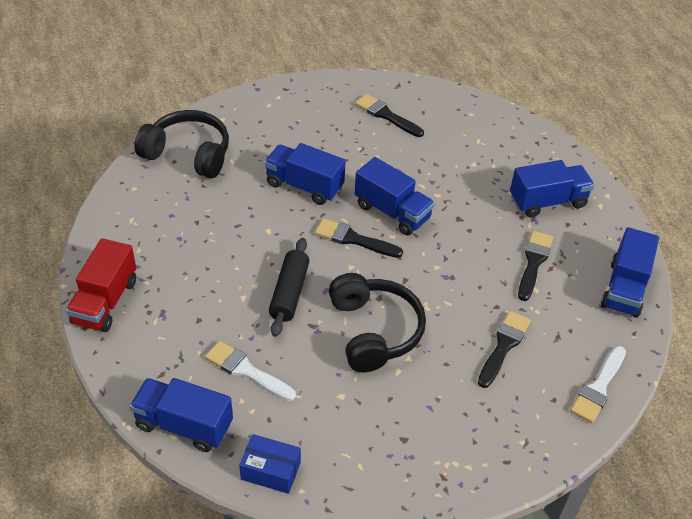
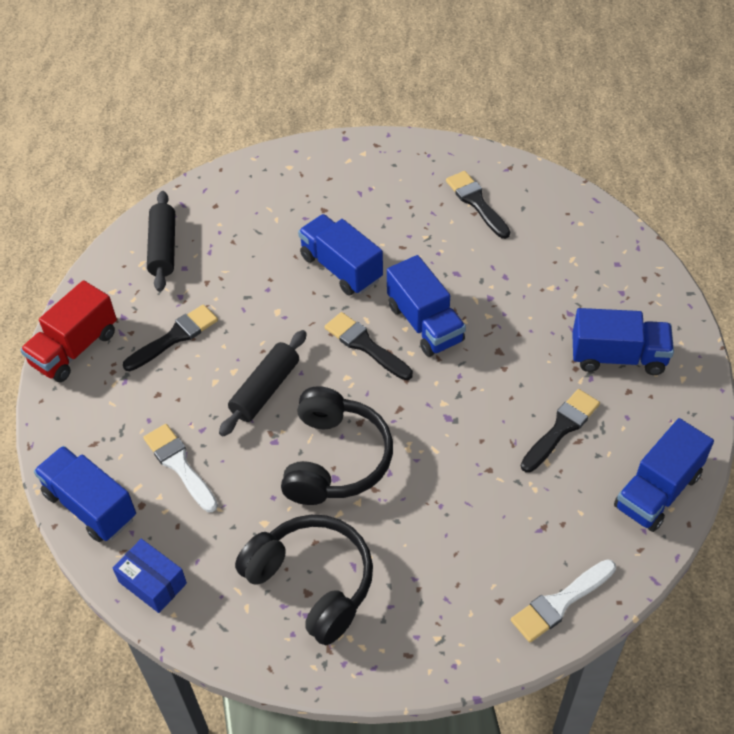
camera: 25 degrees right, 5 degrees up
black headphones [134,110,229,178] -> black headphones moved to [235,515,373,645]
black brush [478,311,531,388] -> black brush moved to [123,304,218,371]
none -> black rolling pin [147,191,175,292]

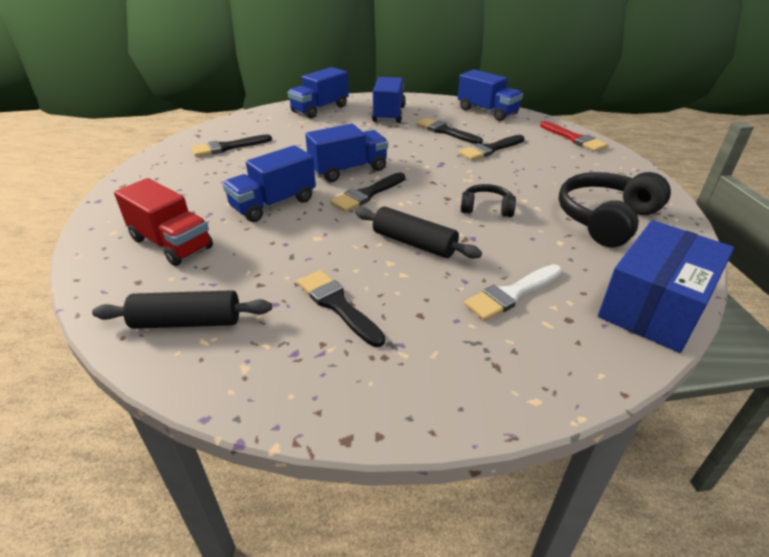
camera: 90 degrees left, 15 degrees down
red truck [20,280,117,382] -> red truck moved to [114,178,213,266]
blue truck [34,446,136,542] -> blue truck moved to [288,67,349,119]
blue box [113,539,187,613] -> blue box [598,220,734,353], size x1.85
black headphones [281,386,393,505] -> black headphones [461,184,516,217], size x0.53
white brush [511,559,616,642] -> red brush [540,121,608,152]
none -> black brush [459,135,524,160]

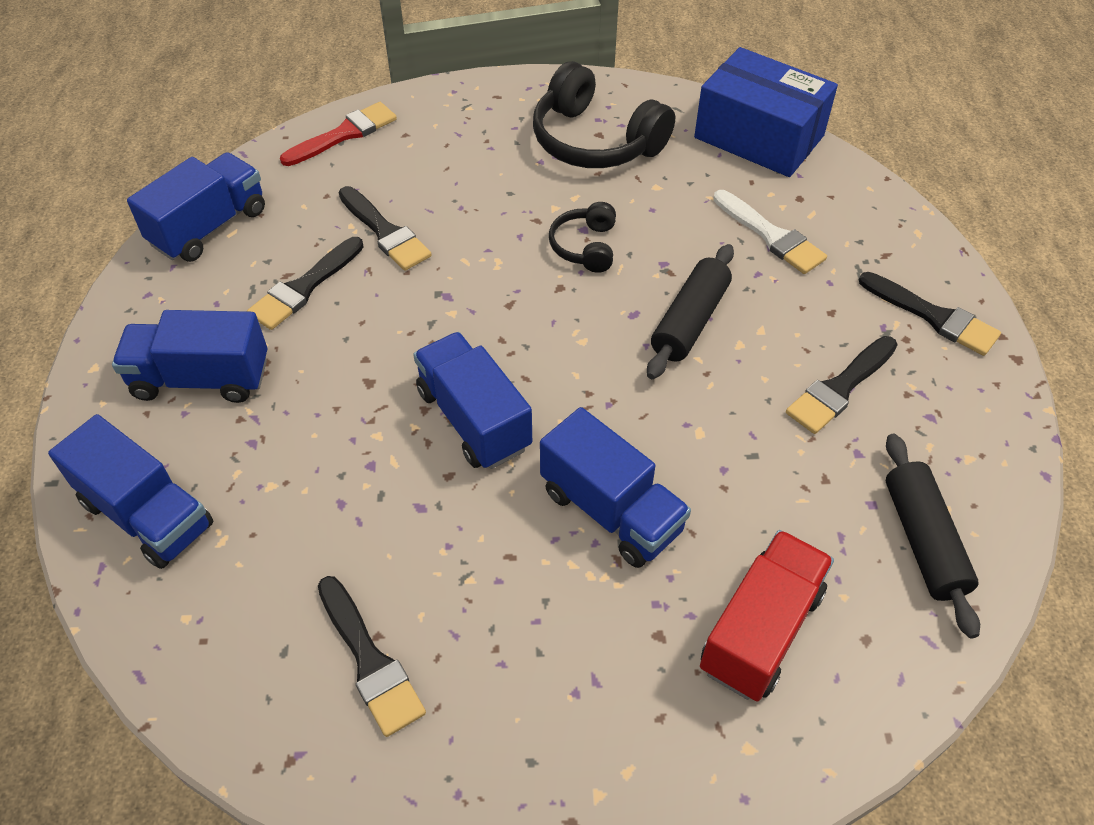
camera: 95 degrees left, 15 degrees up
black brush [330,172,405,212] -> black brush moved to [859,272,1001,356]

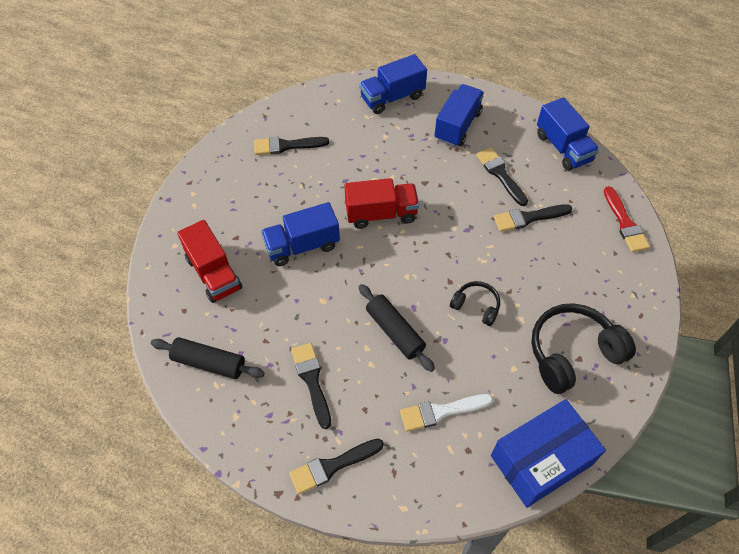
camera: 115 degrees right, 5 degrees up
blue truck [413,332,532,469] -> red truck [345,178,419,229]

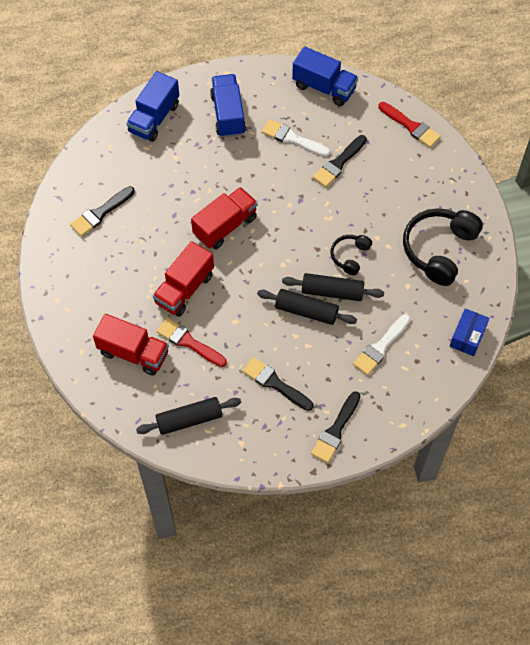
camera: 35 degrees left, 5 degrees up
blue truck [261,202,340,266] -> red truck [153,241,214,317]
black headphones [450,281,500,326] -> black headphones turned 60 degrees counterclockwise [331,235,372,275]
black brush [476,147,528,206] -> white brush [262,119,330,157]
blue box [491,399,606,508] -> blue box [450,308,490,356], size x0.54
none -> red brush [156,317,227,367]
none -> black rolling pin [282,273,384,301]

